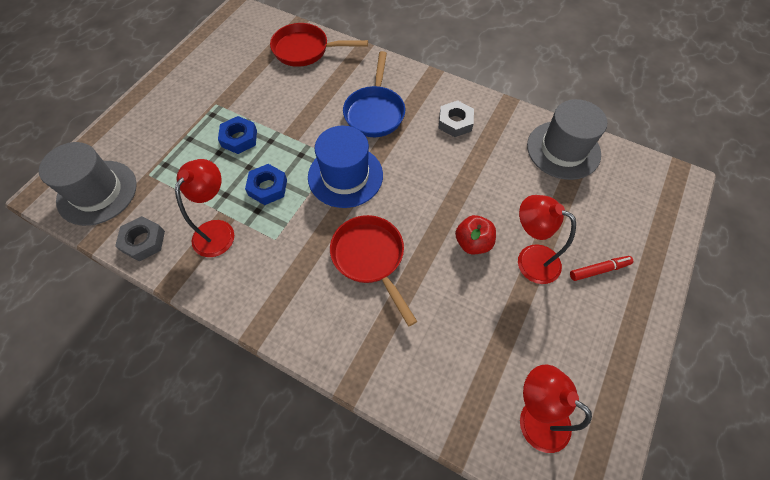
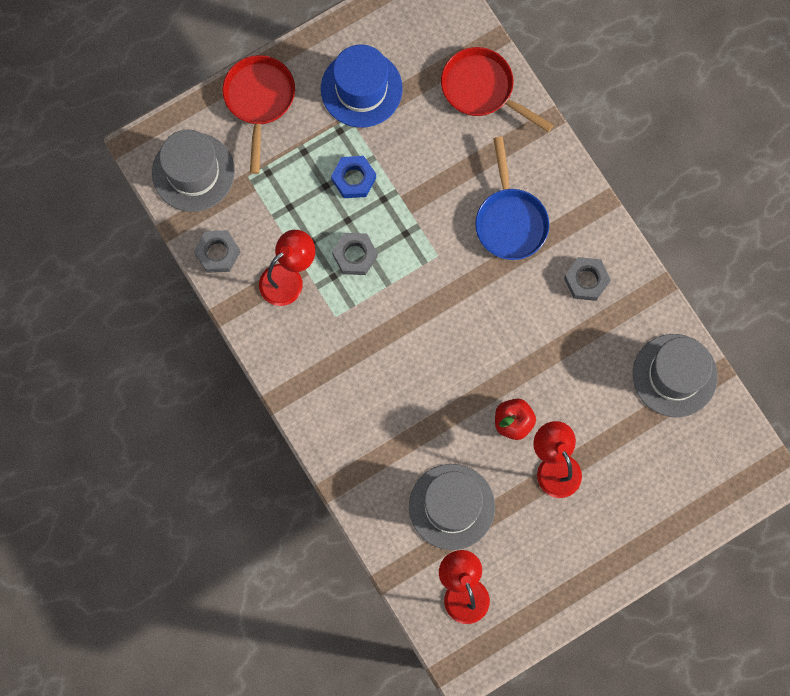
camera: 30 degrees right, 15 degrees up
blue nut [245,164,287,205] -> grey nut [332,233,378,275]
blue hat [308,126,383,208] -> blue hat moved to [321,45,403,128]
red pan [330,215,417,326] -> red pan moved to [222,55,295,174]
blue pan [343,51,405,137] -> blue pan turned 45 degrees counterclockwise [475,137,549,260]
red marker [570,256,633,281] -> none
none -> grey hat [409,464,495,550]

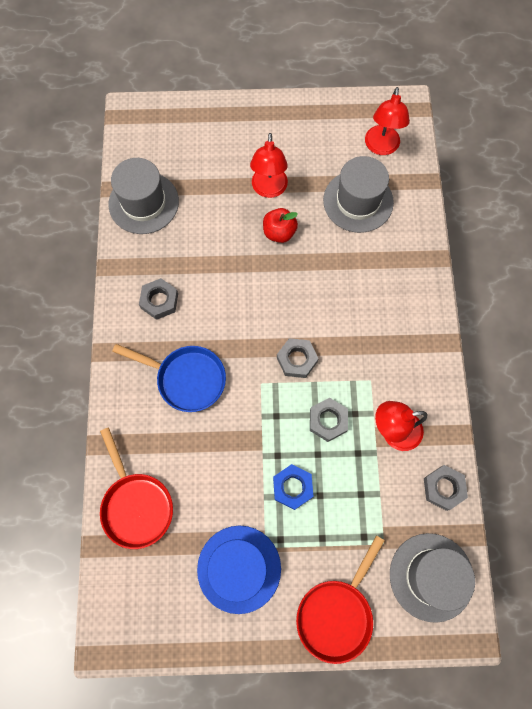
camera: 150 degrees left, 5 degrees down
blue pan [475,137,549,260] -> blue pan turned 90 degrees clockwise [112,344,226,412]
none -> grey nut [277,338,319,378]

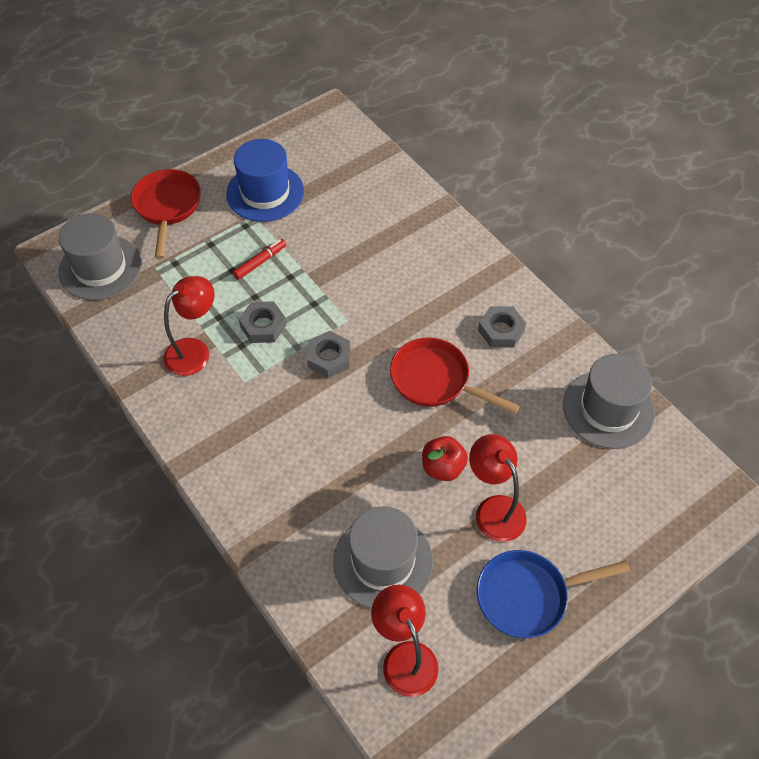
camera: 145 degrees right, 15 degrees down
red pan [100,427,173,549] -> red pan moved to [390,337,520,414]
blue pan [112,344,226,412] -> blue pan moved to [477,550,630,638]
blue nut [273,464,313,510] -> red marker [233,239,286,280]
grey nut [424,465,468,511] -> none

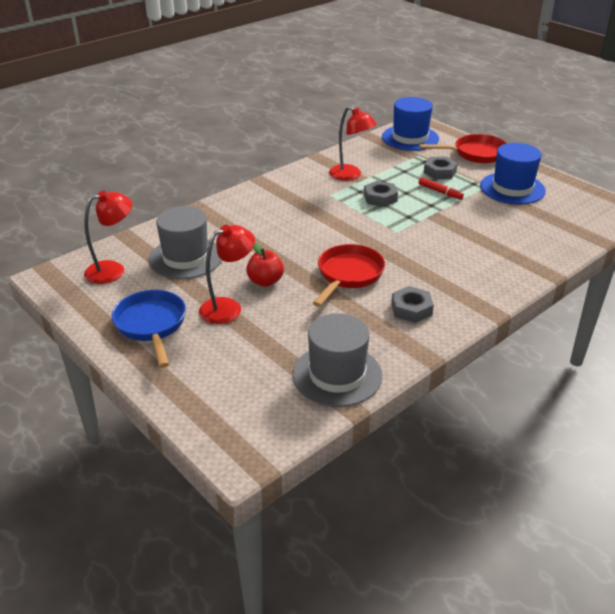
camera: 85 degrees right, 20 degrees down
grey hat [58,213,142,300] -> blue hat [382,97,439,151]
grey nut [307,331,350,378] -> grey nut moved to [424,156,458,179]

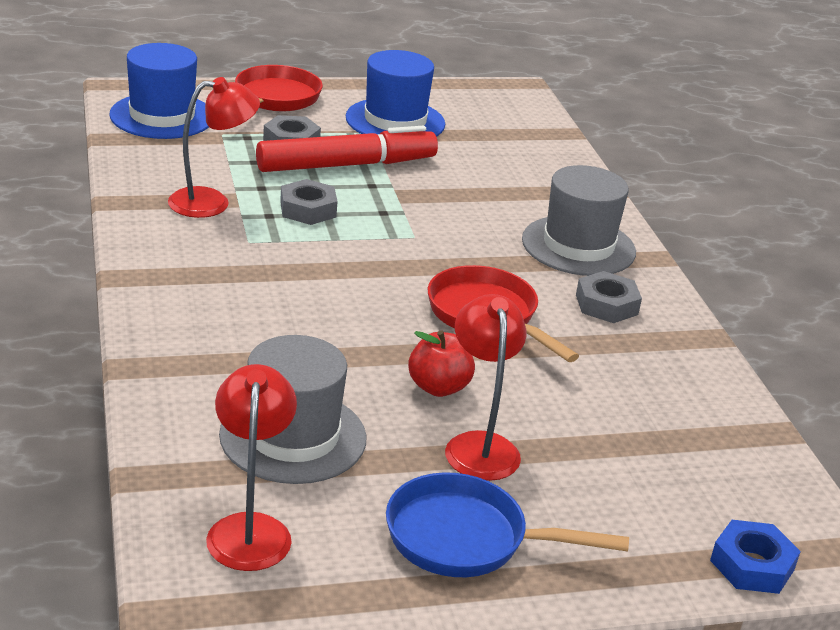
camera: 65 degrees left, 5 degrees down
grey hat [292,313,382,407] -> grey hat moved to [522,165,636,276]
red marker [419,177,464,200] -> red marker [256,126,438,172], size x2.24
none -> blue nut [710,520,801,594]

